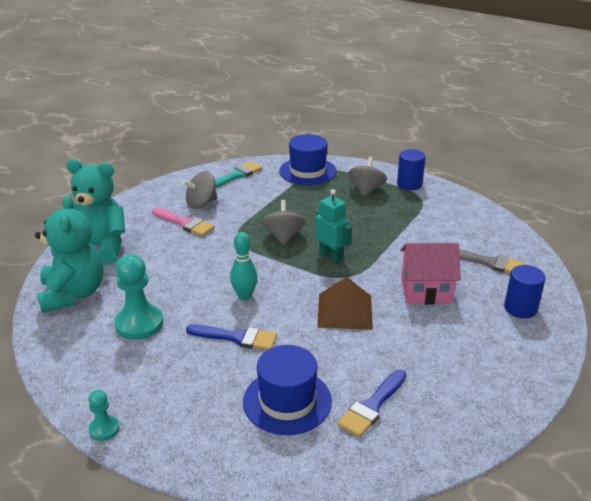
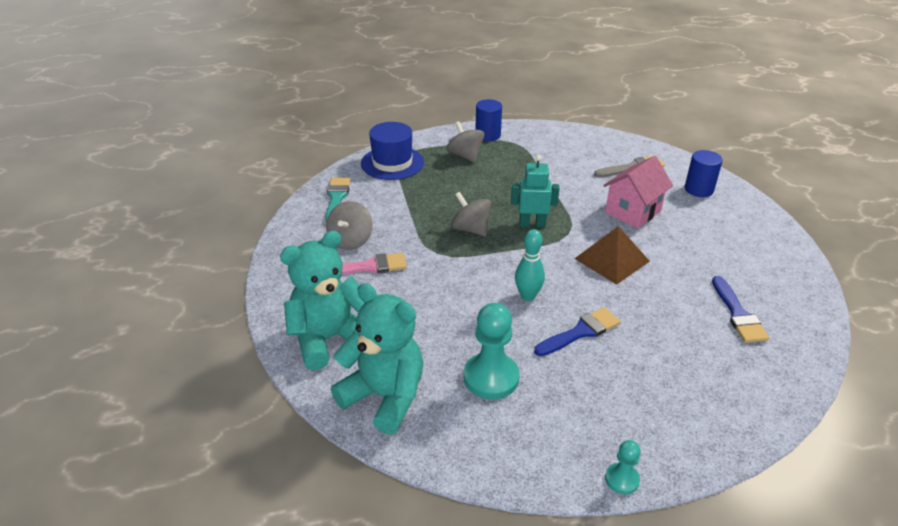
camera: 45 degrees left, 5 degrees up
blue hat [243,345,332,435] -> none

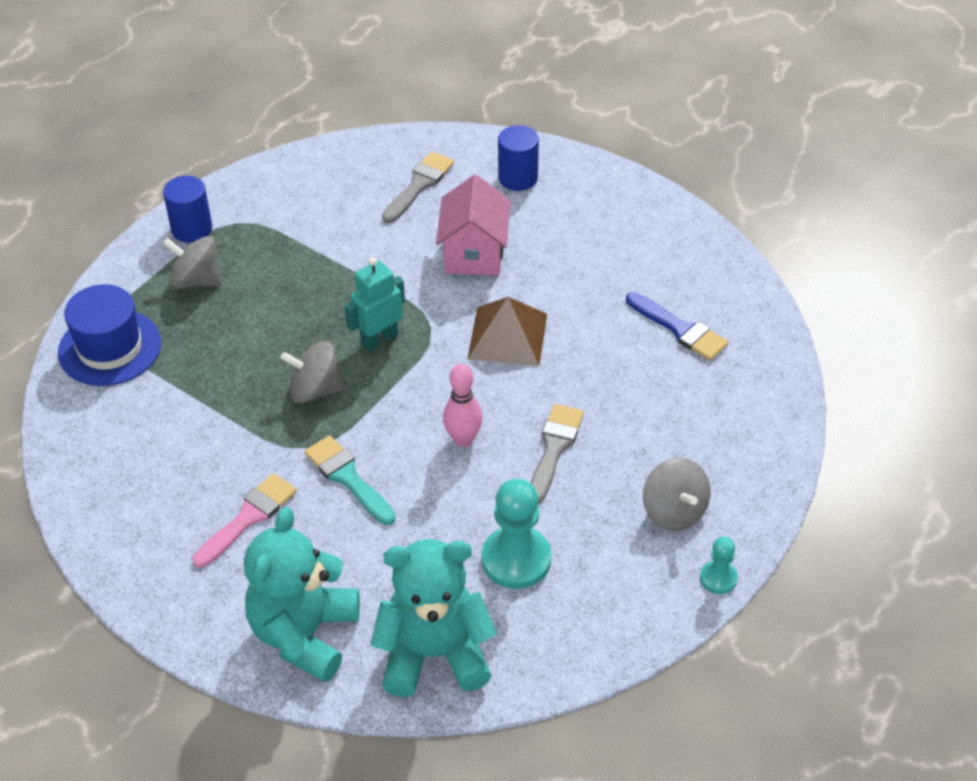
camera: 40 degrees left, 10 degrees up
turquoise brush [325,178,351,221] -> turquoise brush moved to [305,435,396,525]
grey spinning top [326,201,373,250] -> grey spinning top moved to [643,458,711,531]
turquoise bowling pin [515,229,545,301] -> pink bowling pin [443,364,482,447]
blue brush [534,307,621,356] -> grey brush [531,404,584,504]

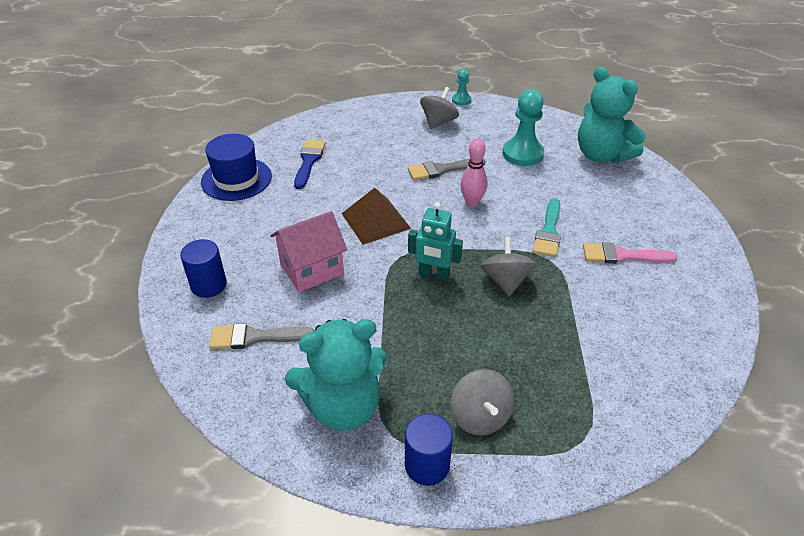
camera: 125 degrees left, 5 degrees down
blue hat [58,284,161,386] -> blue hat moved to [201,134,272,201]
turquoise teddy bear [244,507,360,682] -> turquoise teddy bear moved to [285,319,387,431]
grey spinning top [281,341,344,403] -> grey spinning top turned 150 degrees counterclockwise [481,237,536,296]

